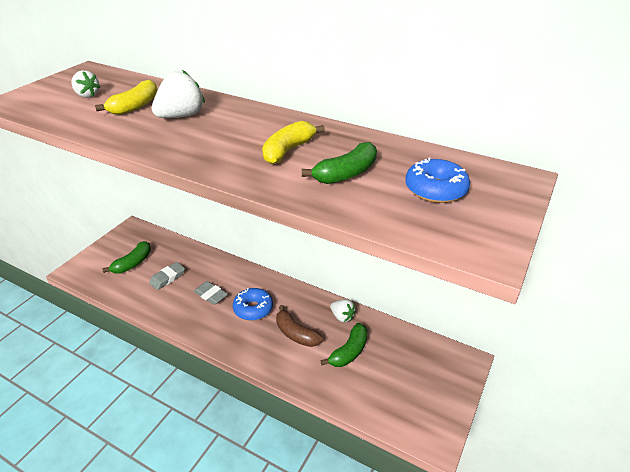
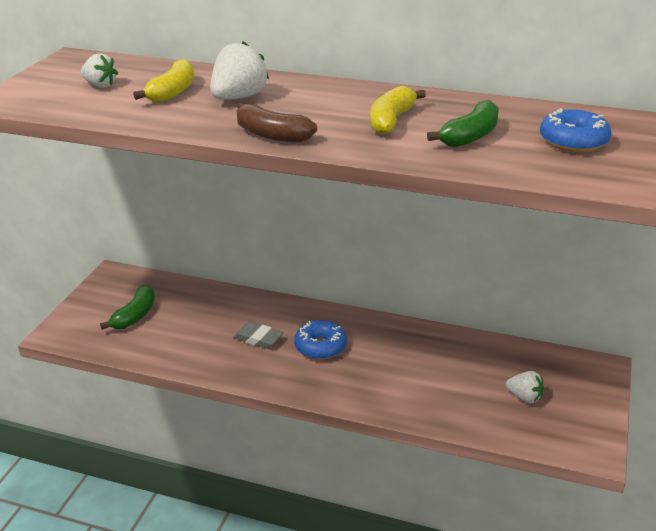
camera: 10 degrees left, 5 degrees down
grey eraser [149,262,185,290] -> none
brown banana [276,305,323,347] -> brown banana moved to [237,103,317,143]
green banana [320,323,367,367] -> none
white strawberry [330,299,356,322] -> white strawberry moved to [506,371,544,403]

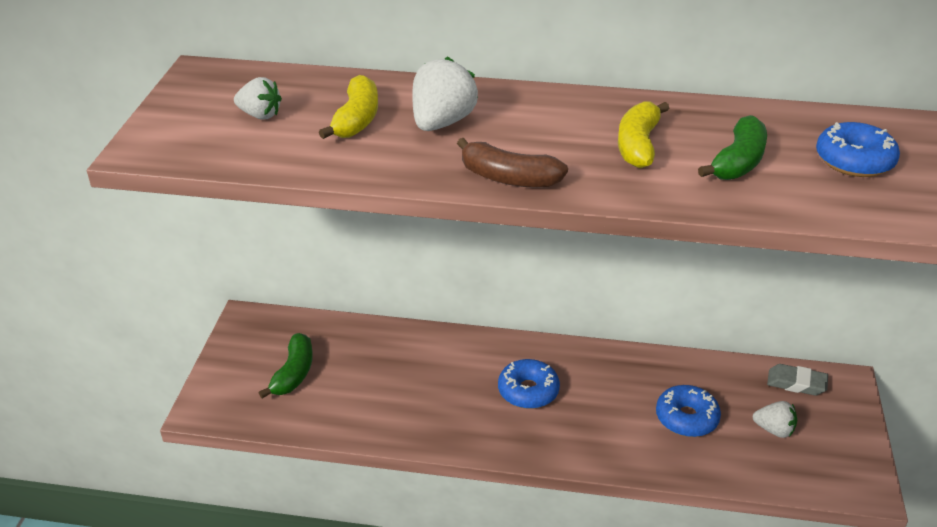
camera: 10 degrees left, 5 degrees up
grey eraser [234,322,283,349] -> grey eraser moved to [767,364,828,396]
none -> blue donut [656,385,721,437]

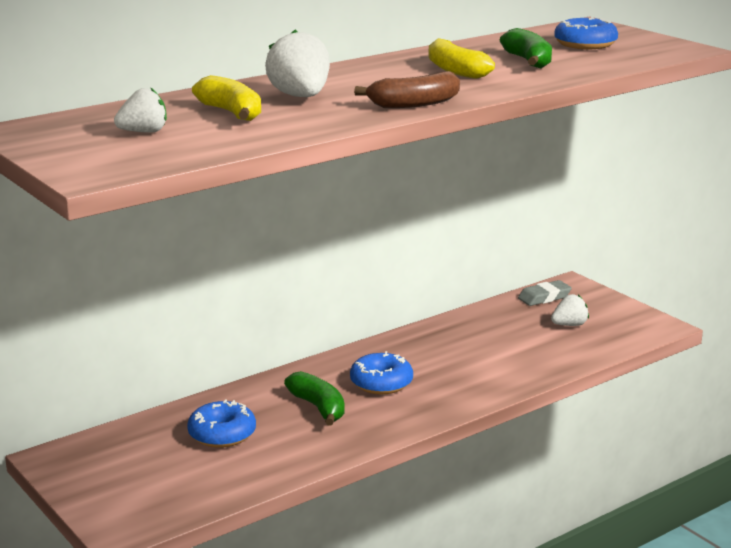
camera: 45 degrees left, 15 degrees down
green banana [259,333,313,398] -> green banana moved to [284,371,345,426]
blue donut [656,385,721,437] -> blue donut moved to [187,399,256,448]

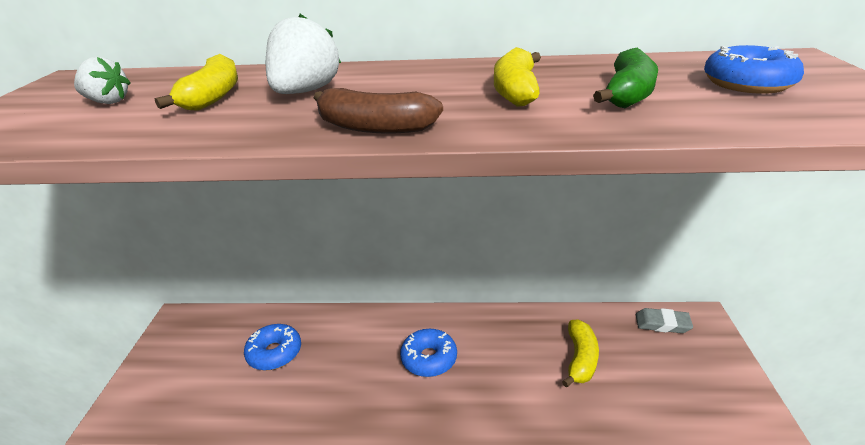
camera: 40 degrees right, 10 degrees up
green banana [284,371,345,426] -> none
white strawberry [551,294,589,326] -> none
none -> yellow banana [562,320,599,388]

